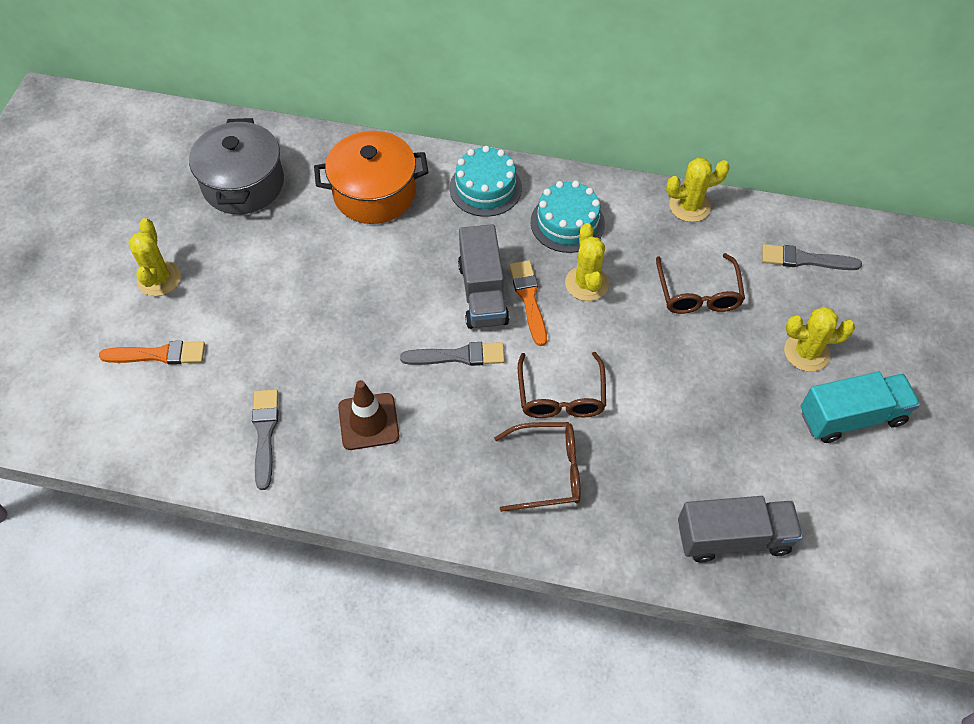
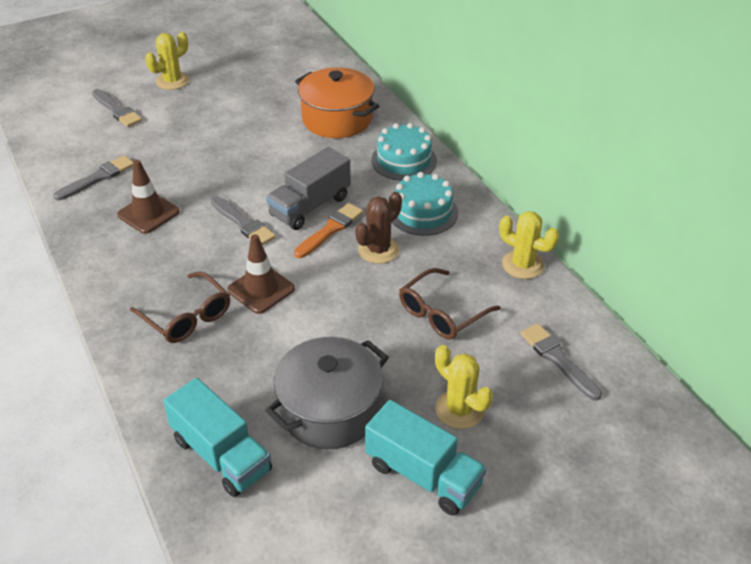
camera: 50 degrees right, 15 degrees down
orange brush [99,341,205,365] -> grey brush [92,89,142,127]
grey pot [189,118,284,214] -> grey pot moved to [265,337,389,449]
brown glasses [518,352,606,418] -> brown traffic cone [227,234,295,314]
yellow cactus [565,223,609,301] -> brown cactus [355,192,402,264]
grey truck [678,496,803,563] -> turquoise truck [163,378,272,497]

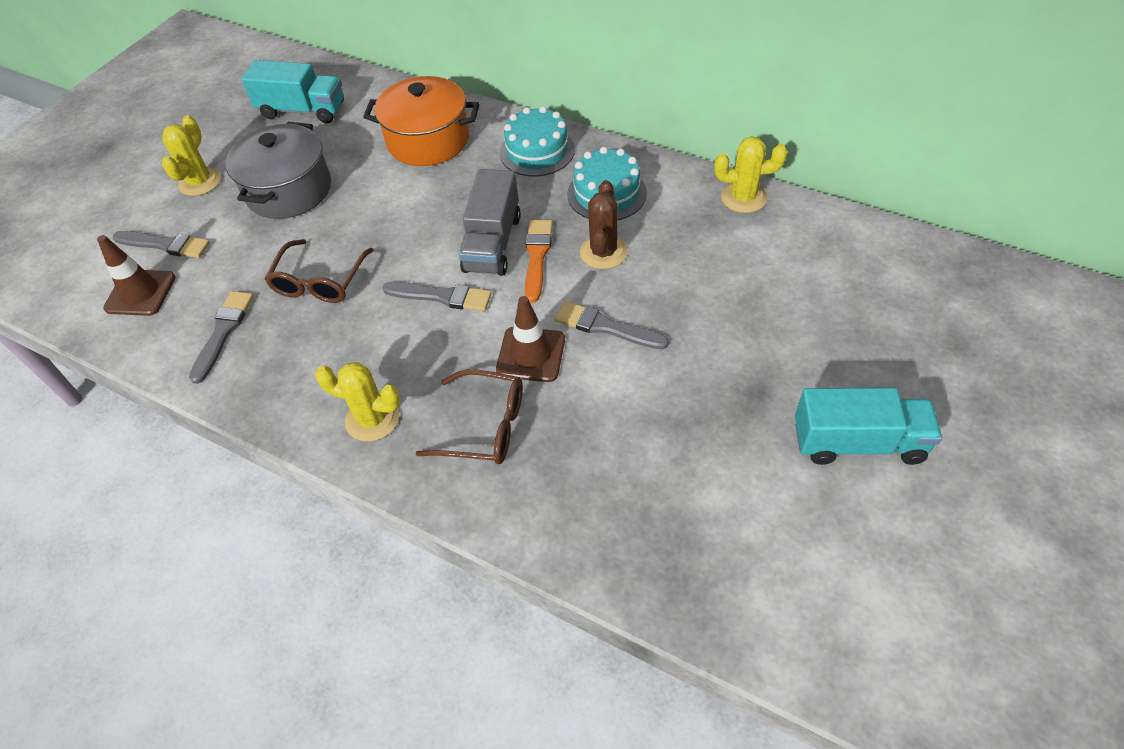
camera: 30 degrees left, 10 degrees up
brown traffic cone [117,160,179,234] -> brown traffic cone moved to [97,235,175,316]
turquoise truck [163,378,272,497] -> turquoise truck moved to [241,60,344,123]
grey pot [265,337,389,449] -> grey pot moved to [226,122,331,219]
brown glasses [399,268,501,340] -> brown glasses moved to [265,239,373,303]
yellow cactus [435,345,493,429] -> yellow cactus moved to [315,362,400,442]
grey brush [520,323,602,401] -> grey brush moved to [555,301,669,350]

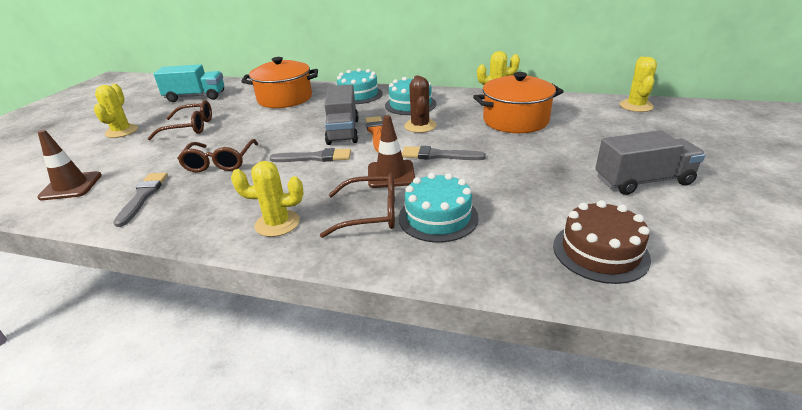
camera: 15 degrees left, 20 degrees down
grey brush [113,231,210,258] -> none
grey pot [226,122,331,219] -> brown glasses [147,100,212,140]
turquoise truck [795,388,942,465] -> grey truck [595,130,705,195]
none -> turquoise cake [398,173,479,242]
none -> orange pot [473,72,564,133]
none -> brown cake [553,200,651,284]
none -> yellow cactus [620,57,657,112]

